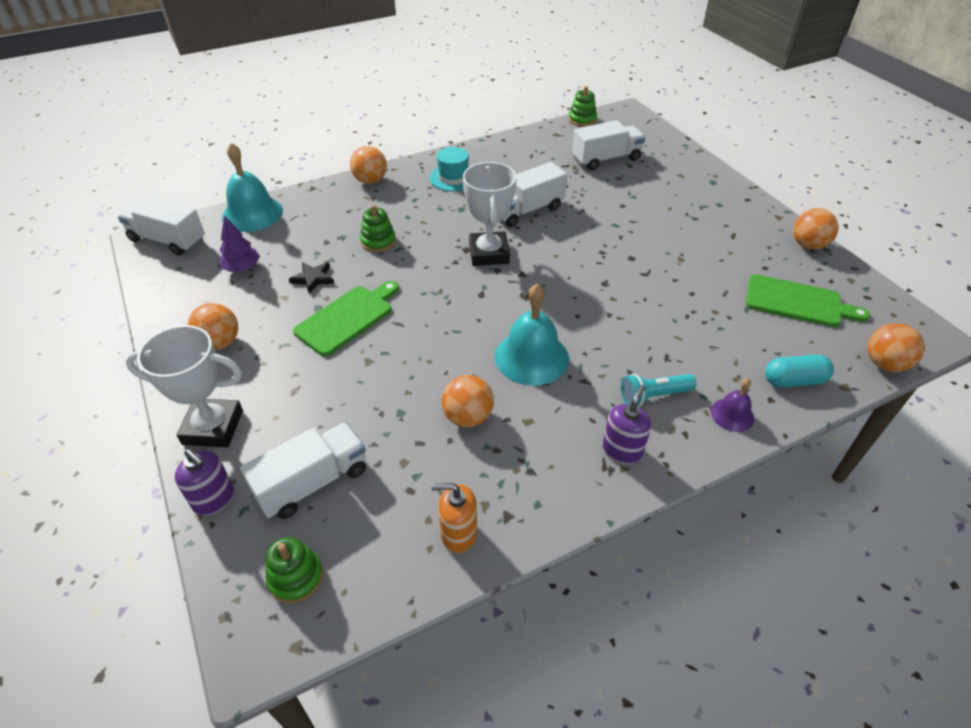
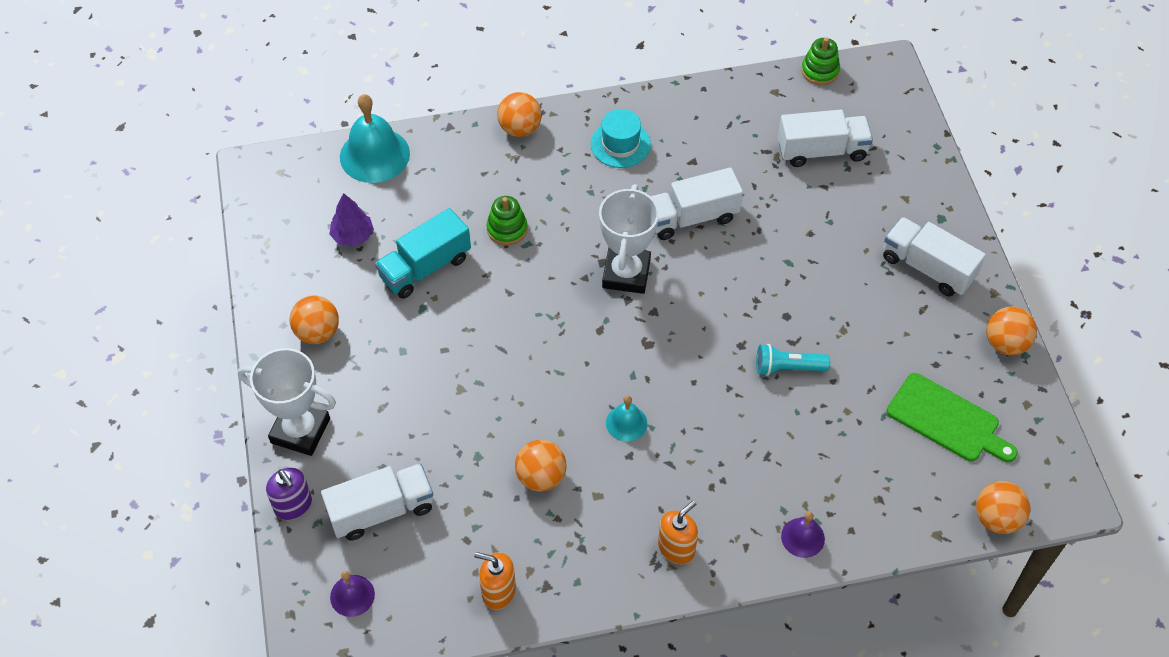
camera: 15 degrees right, 10 degrees up
white truck [118,197,205,256] -> white truck moved to [883,217,986,297]
green stacking toy [266,537,323,604] -> purple bell [330,571,375,617]
black star [289,262,334,294] -> turquoise truck [375,208,471,299]
green cutting board [293,281,399,356] -> none
turquoise bell [495,283,569,386] -> turquoise bell [606,395,647,442], size x0.53
purple soap dispenser [602,385,651,464] -> orange soap dispenser [658,500,698,564]
turquoise flashlight [621,374,696,407] -> turquoise flashlight moved to [756,344,830,376]
turquoise capsule [765,355,834,388] -> none

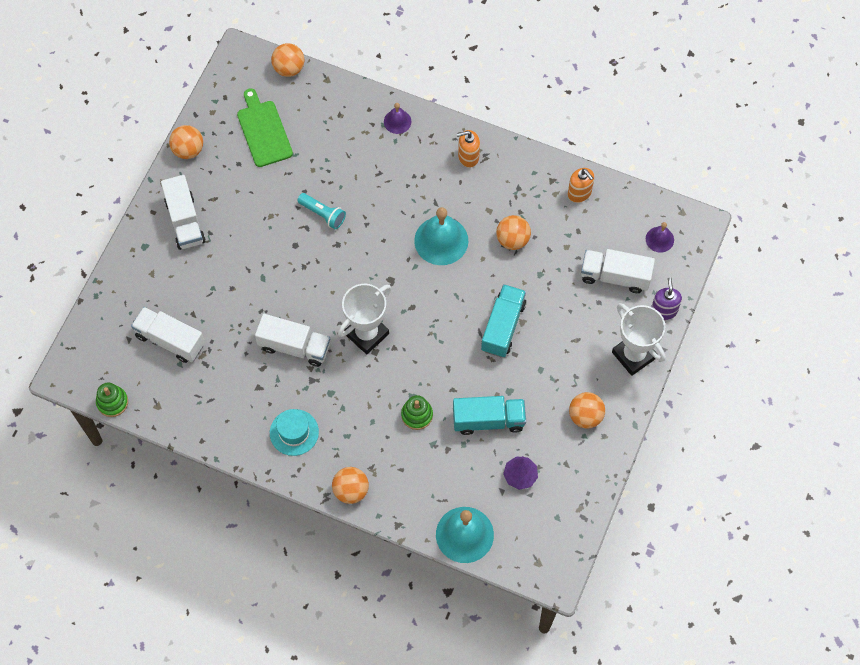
camera: 145 degrees left, 10 degrees up
turquoise bell [606,395,647,442] -> turquoise bell [414,207,468,265], size x1.89
none -> turquoise truck [481,284,526,357]

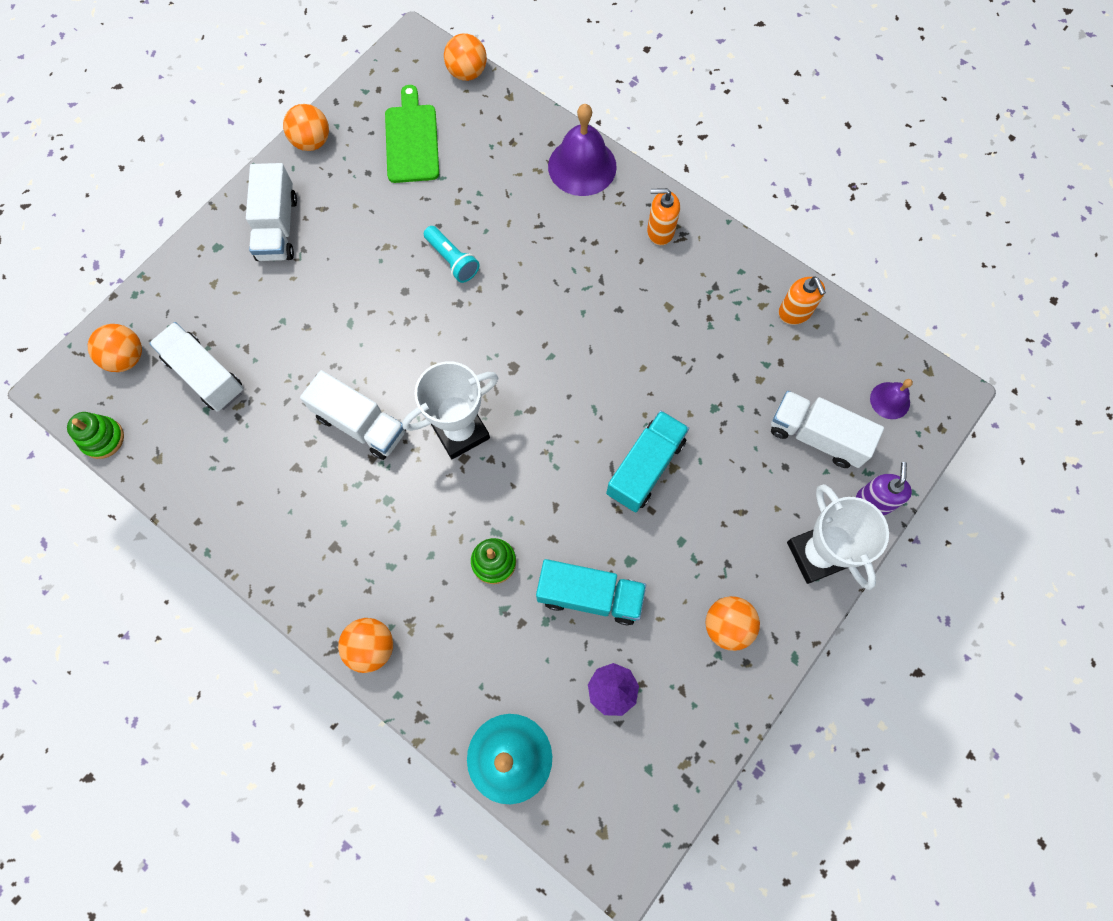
camera: 15 degrees right, 5 degrees up
turquoise hat [270,409,319,456] -> none
purple bell [384,103,411,134] -> purple bell [548,104,617,196], size x1.89
turquoise bell [414,207,468,265] -> none
orange ball [496,215,531,250] -> orange ball moved to [88,324,142,372]

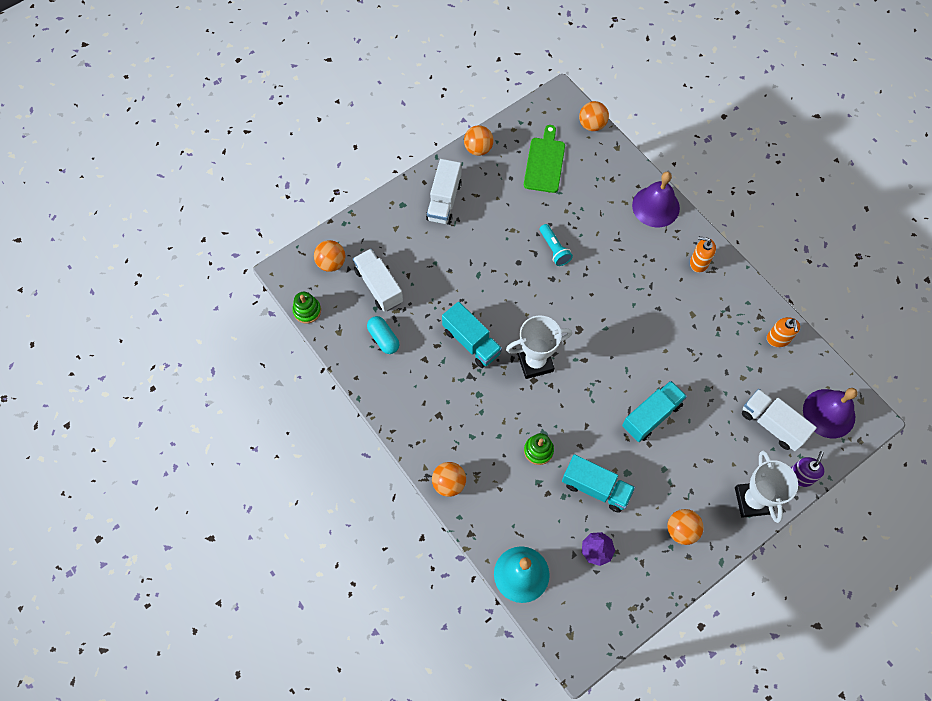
camera: 15 degrees right, 5 degrees down
white truck [300,370,406,460] -> turquoise truck [442,302,502,368]
purple bell [870,379,913,419] -> purple bell [803,388,858,438], size x1.89
none -> turquoise capsule [367,316,399,354]

